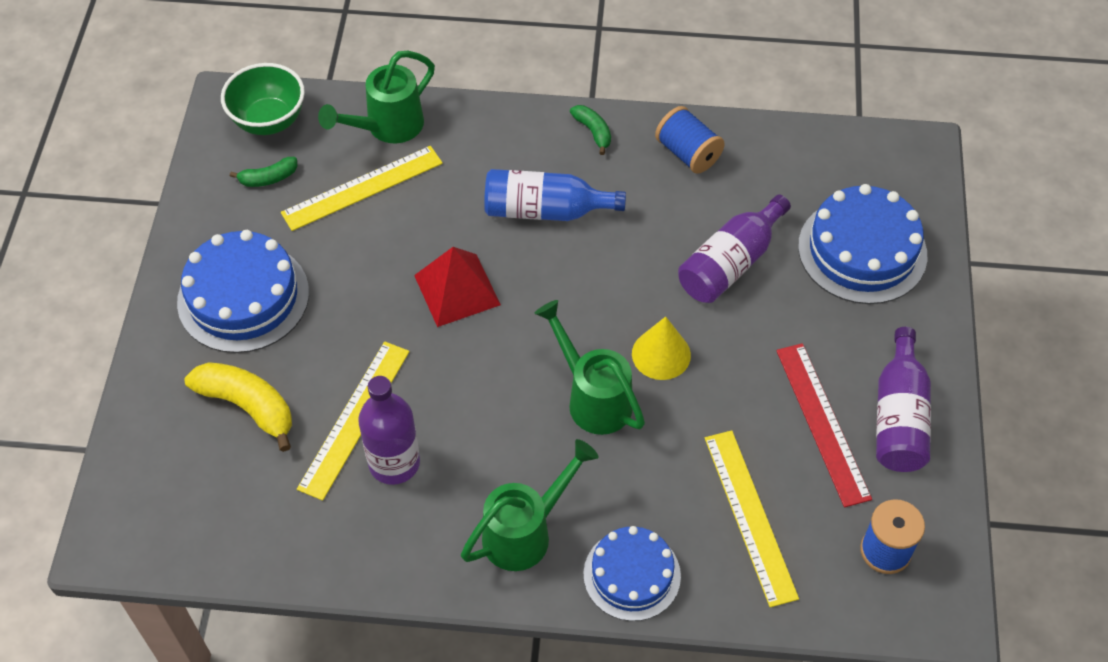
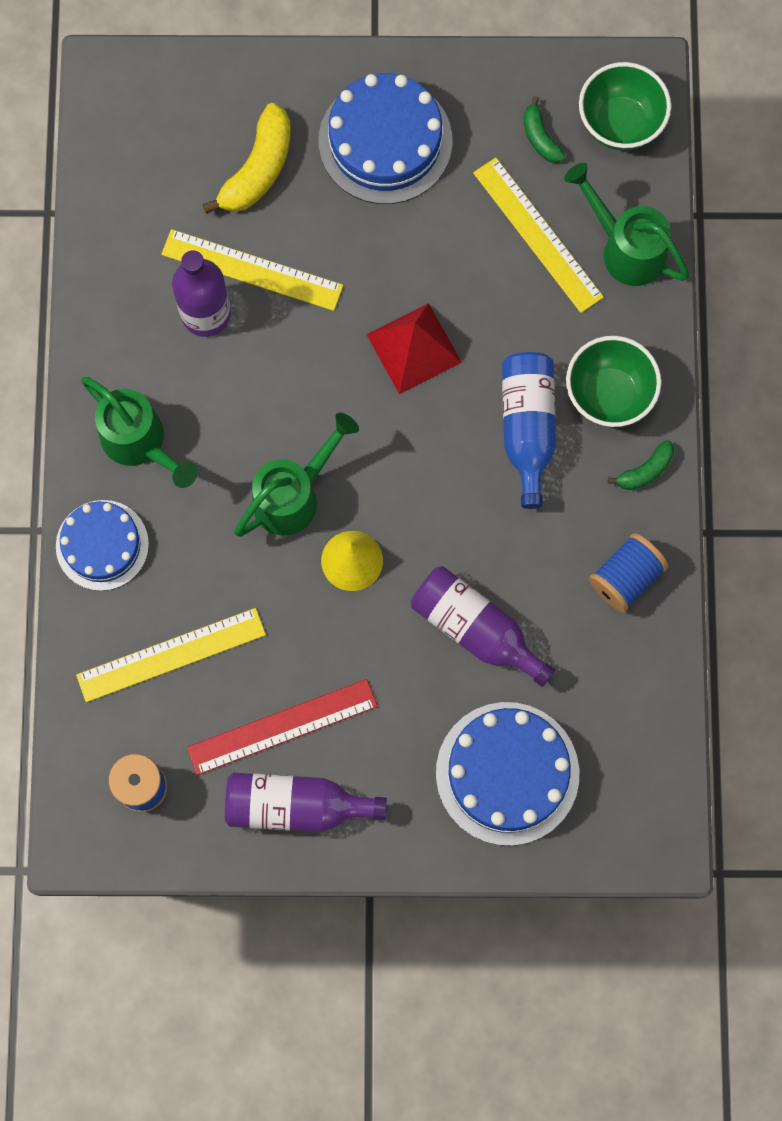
camera: 85 degrees right, 20 degrees up
none -> green bowl [566,336,661,427]

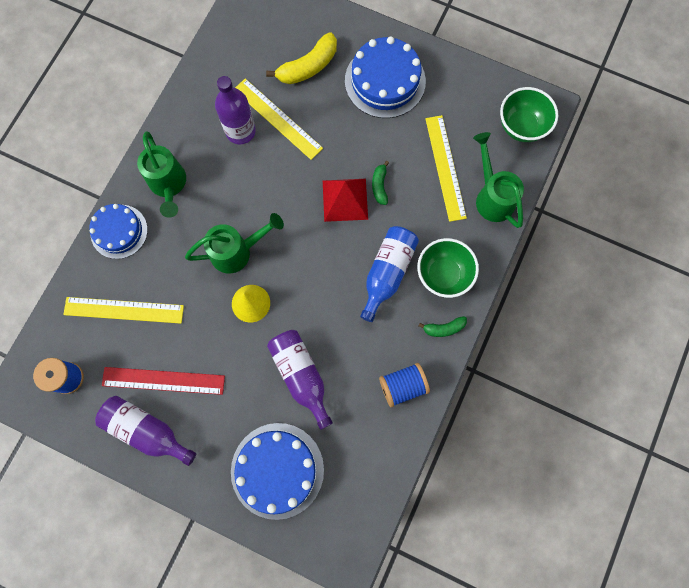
camera: 25 degrees right, 0 degrees up
green banana [524,96,566,163] -> green banana moved to [372,161,389,205]

